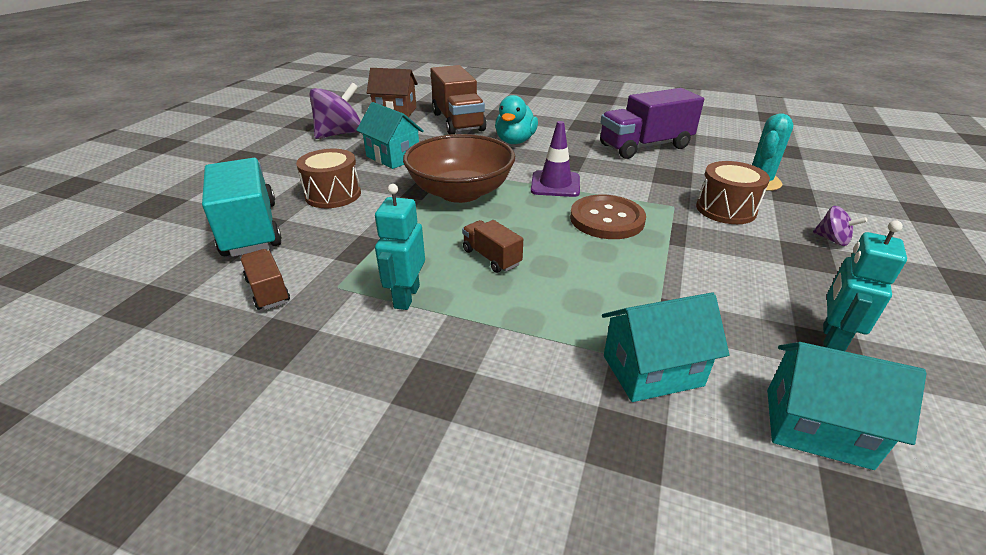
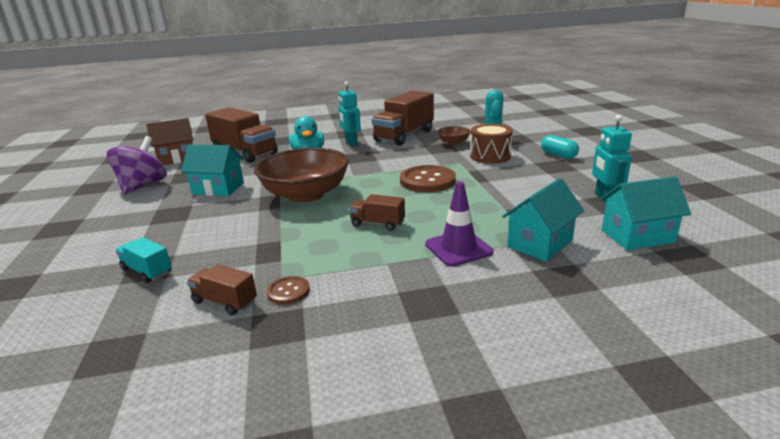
camera: 30 degrees left, 10 degrees down
turquoise truck [202,158,282,257] -> turquoise truck [115,237,172,283], size x0.49
brown drum [296,149,361,208] -> none
turquoise robot [375,184,425,310] -> turquoise robot moved to [338,81,361,147]
purple traffic cone [531,121,580,197] -> purple traffic cone moved to [425,181,493,267]
purple truck [600,88,704,159] -> brown truck [372,91,434,146]
purple spinning top [813,206,867,246] -> turquoise capsule [541,135,579,159]
none -> brown button [267,276,310,305]
none -> brown bowl [437,126,471,145]

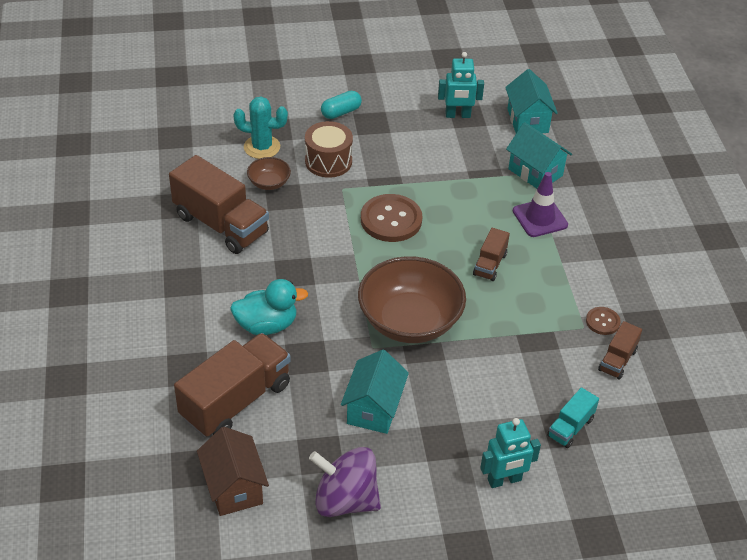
camera: 90 degrees left, 20 degrees up
turquoise robot [338,81,361,147] -> turquoise robot moved to [480,418,541,488]

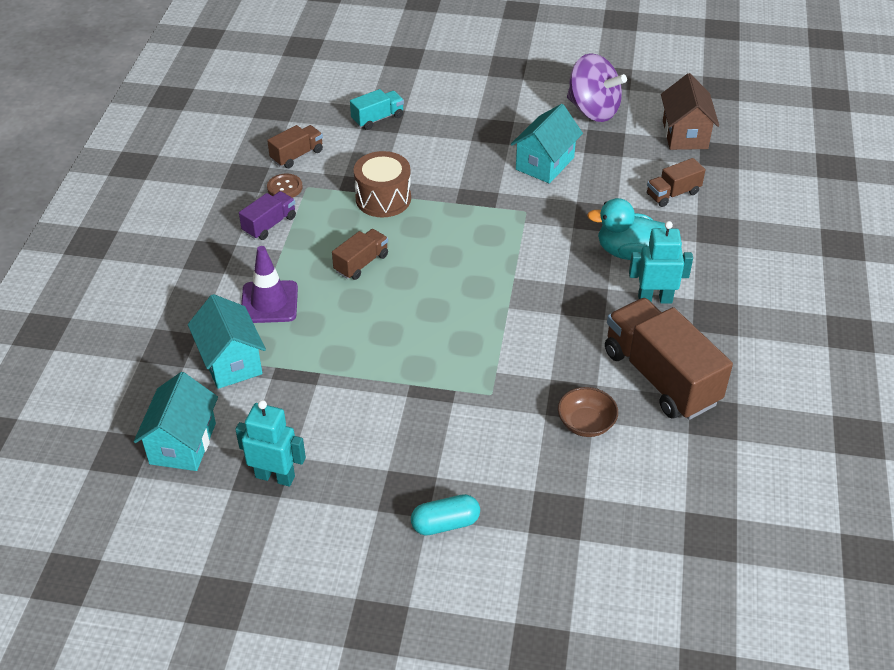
camera: 160 degrees left, 0 degrees up
brown truck [174,333,291,437] -> brown truck [647,158,705,207], size x0.49
turquoise cactus [233,96,288,159] -> none
brown drum [305,121,353,178] -> brown drum moved to [354,151,411,217]
brown bowl [358,256,466,343] -> none
brown button [361,194,422,242] -> none
turquoise robot [480,418,541,488] -> turquoise robot moved to [629,221,693,304]
none -> purple truck [239,191,296,240]

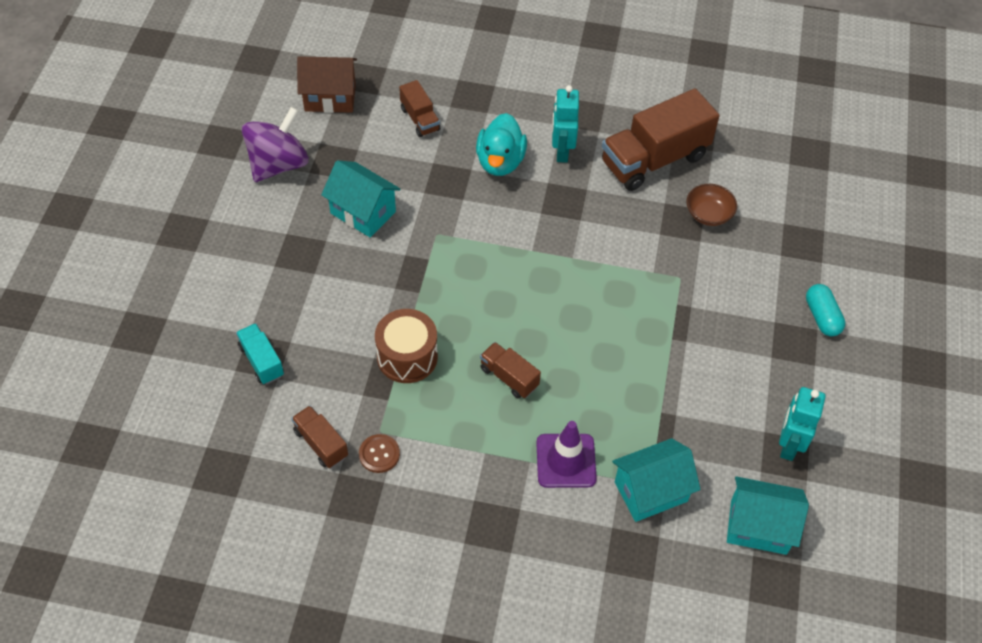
camera: 90 degrees left, 10 degrees up
purple truck [239,191,296,240] -> none

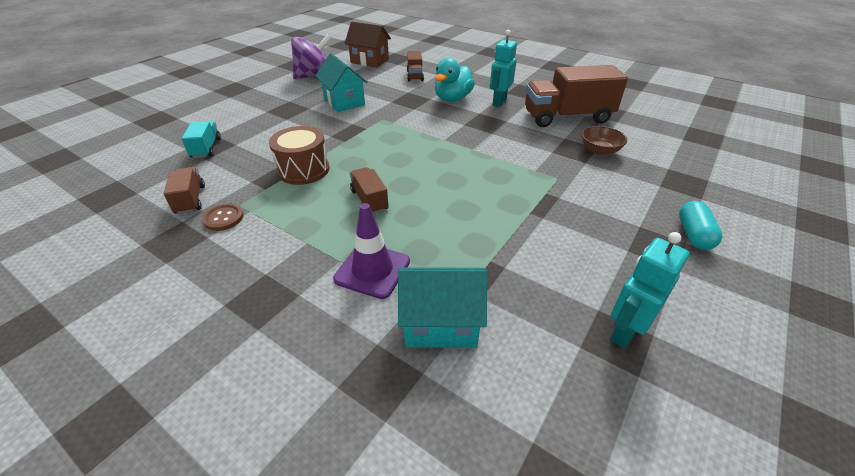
camera: 25 degrees right, 15 degrees down
turquoise house [727,477,809,555] -> none

